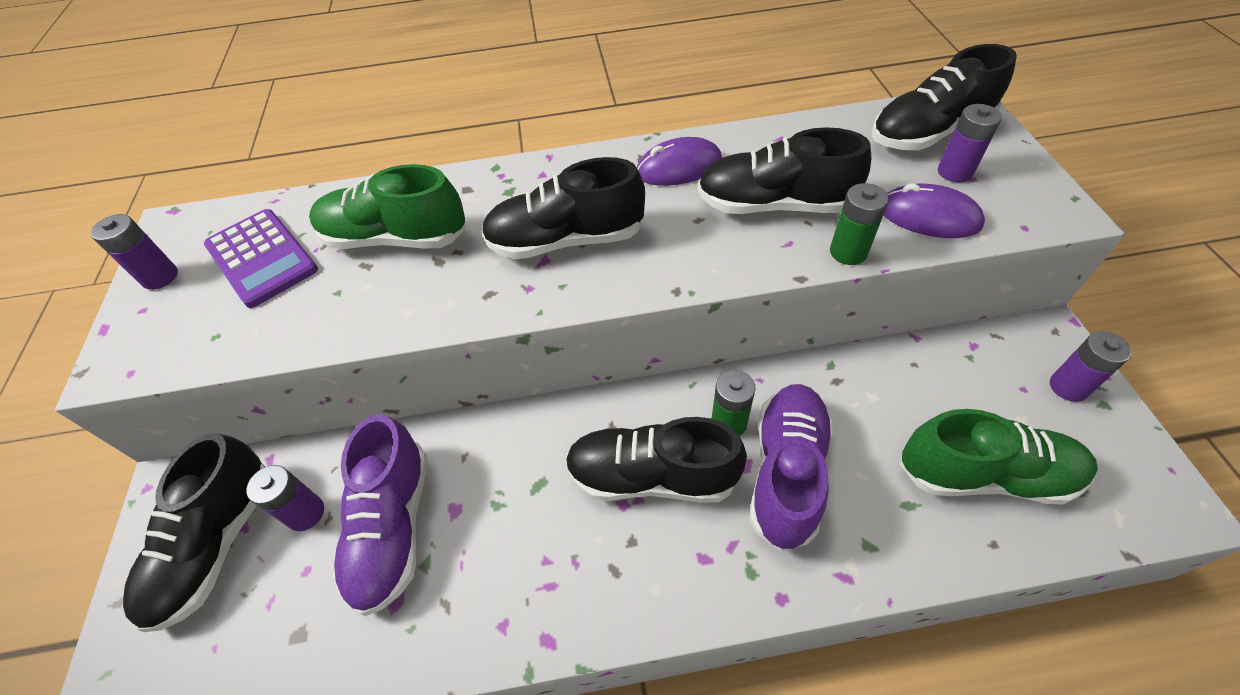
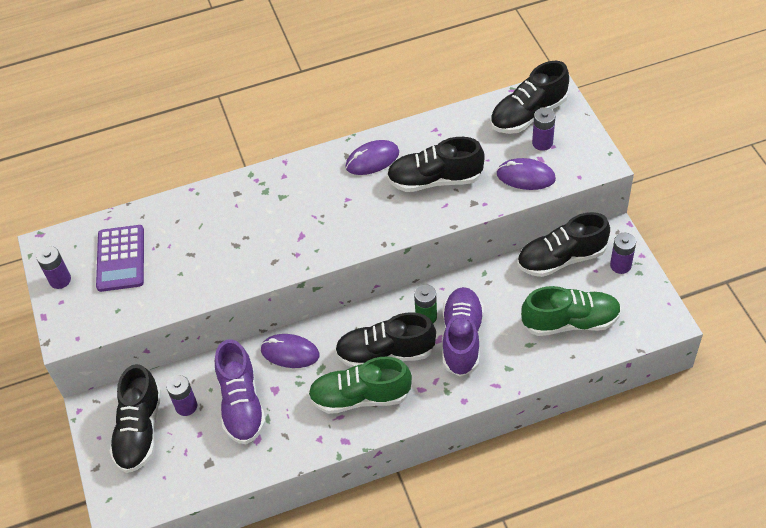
camera: 10 degrees left, 0 degrees up
purple calculator [204,209,318,308] -> purple calculator turned 45 degrees clockwise [96,225,144,292]
green shoe [309,164,467,249] -> green shoe moved to [308,357,412,414]
black shoe [481,157,645,259] -> black shoe moved to [517,212,610,277]
green battery [830,183,889,265] -> none
none -> purple mouse [260,334,320,368]

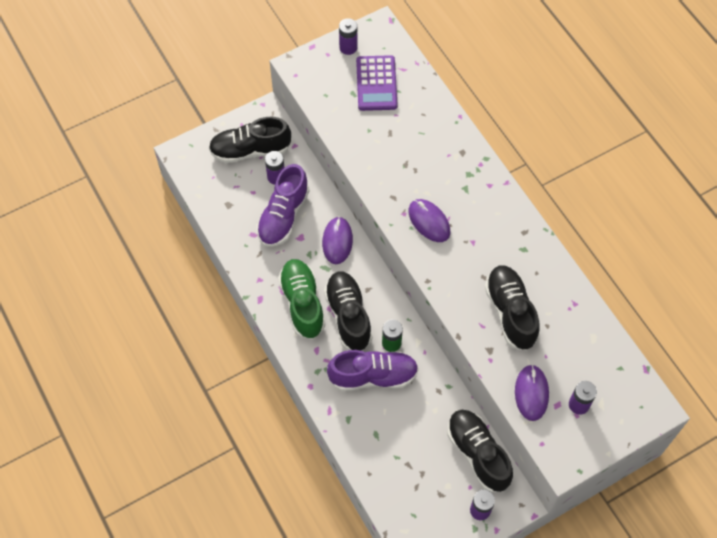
camera: 75 degrees right, 10 degrees up
purple calculator [96,225,144,292] -> purple calculator turned 75 degrees counterclockwise [356,55,398,111]
purple shoe [215,339,266,444] -> purple shoe turned 45 degrees counterclockwise [256,164,309,247]
purple mouse [345,140,399,175] -> purple mouse moved to [408,199,450,242]
black shoe [490,61,569,134] -> none
green shoe [521,286,621,336] -> none

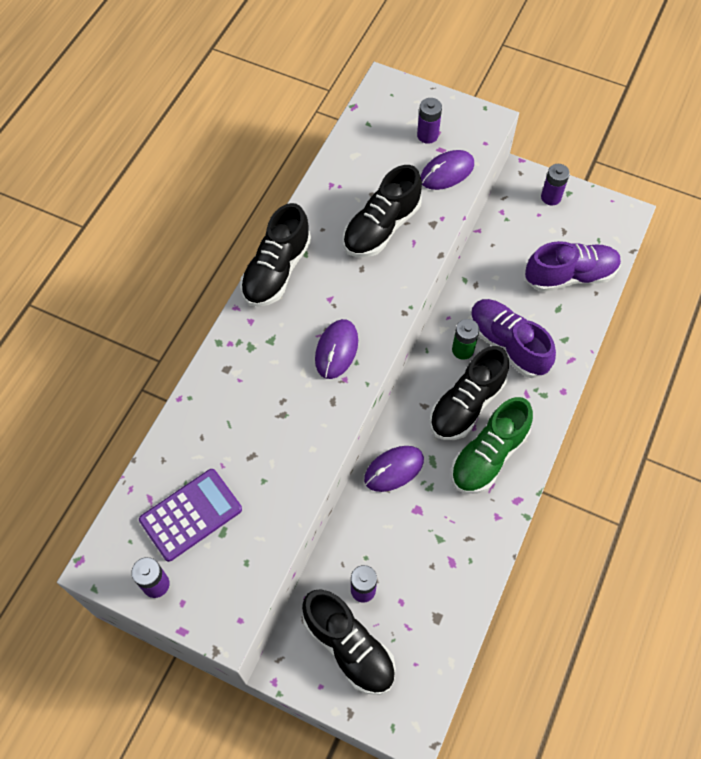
camera: 125 degrees left, 0 degrees up
purple shoe [256,164,309,247] -> purple shoe moved to [525,241,621,292]
black shoe [447,410,513,492] -> black shoe moved to [240,203,311,307]

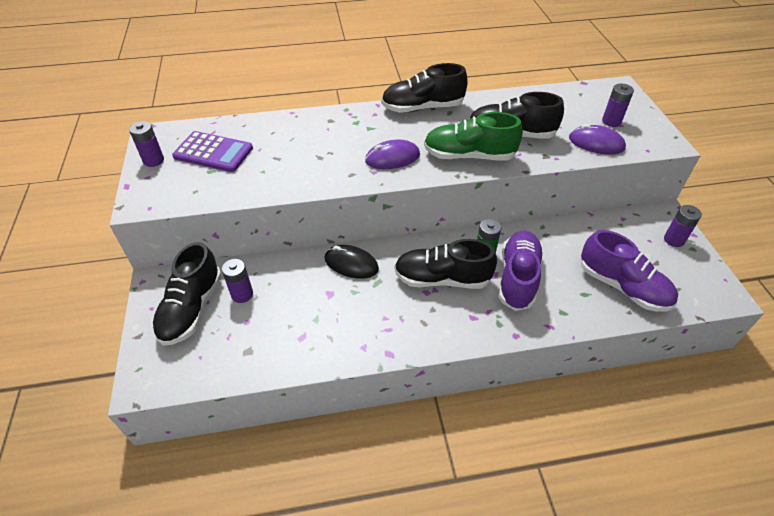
camera: 55 degrees right, 15 degrees down
purple mouse [364,446,424,492] -> black mouse [324,245,379,279]
green shoe [451,397,533,494] -> green shoe moved to [424,112,523,161]

